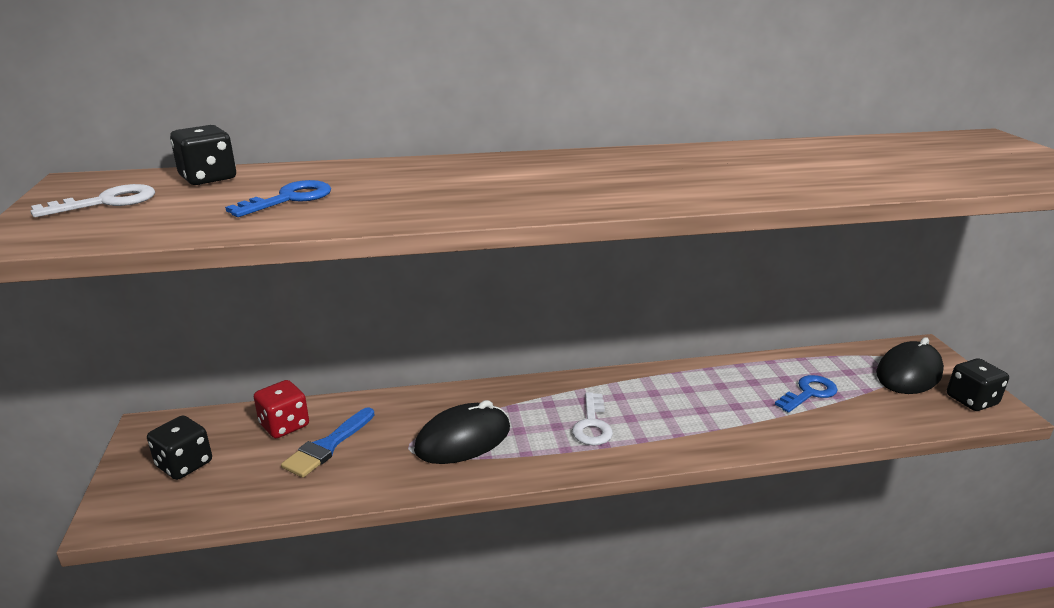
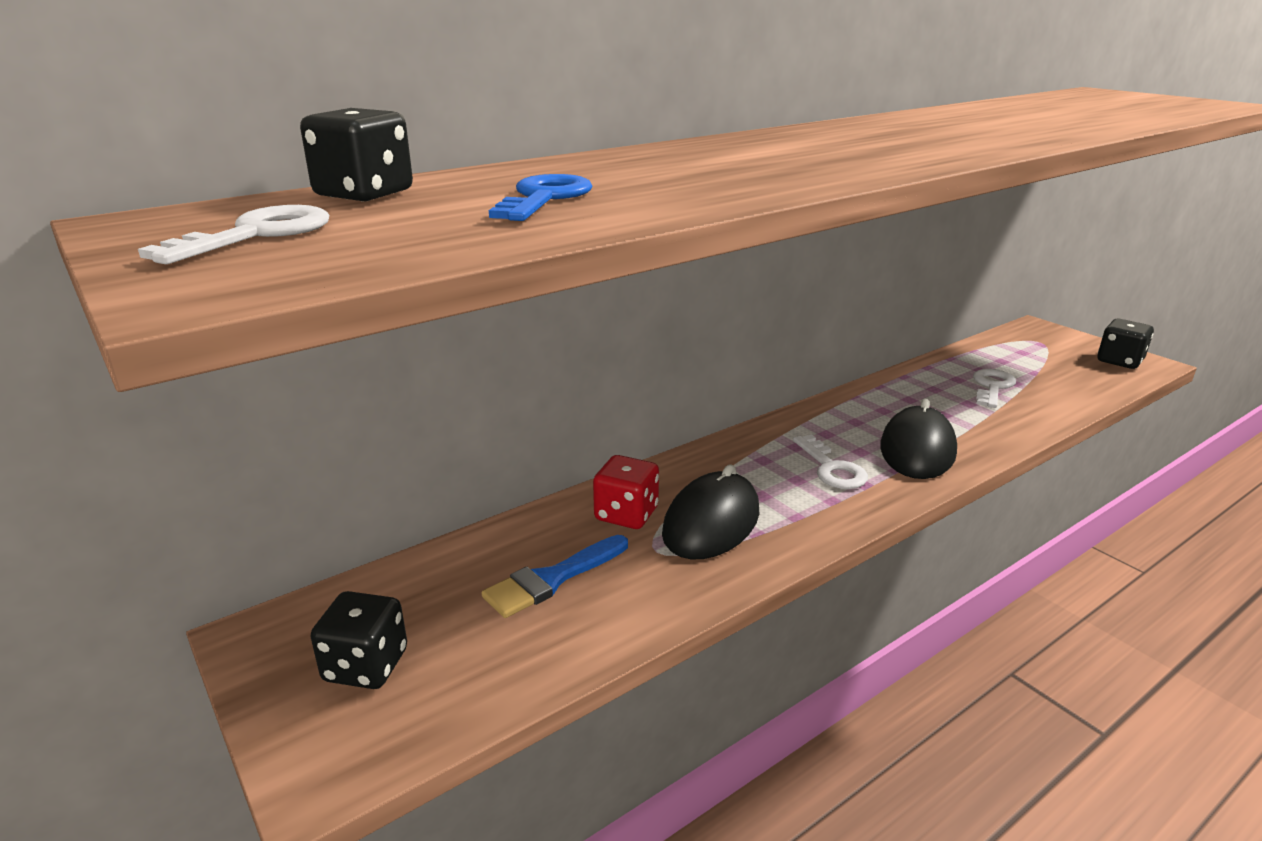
camera: 25 degrees left, 0 degrees up
red dice [254,380,309,438] -> red dice moved to [593,455,659,529]
blue brush [281,407,375,478] -> blue brush turned 45 degrees clockwise [481,535,628,618]
blue key [775,375,838,413] -> white key [973,369,1016,408]
black mouse [876,337,944,394] -> black mouse moved to [880,399,957,479]

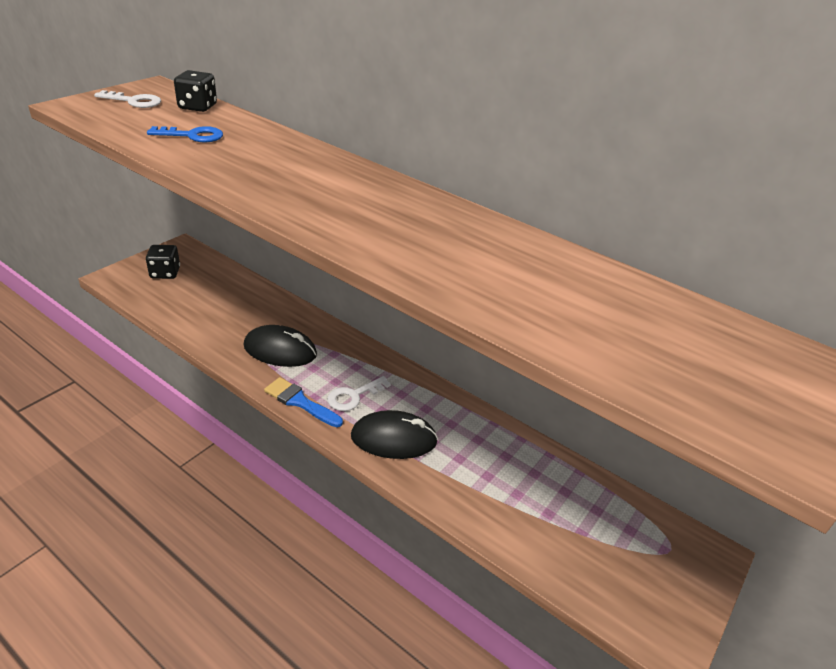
camera: 70 degrees right, 10 degrees up
blue brush [481,535,628,618] -> blue brush moved to [264,377,343,427]
red dice [593,455,659,529] -> none
white key [973,369,1016,408] -> none
black dice [1097,319,1154,369] -> none

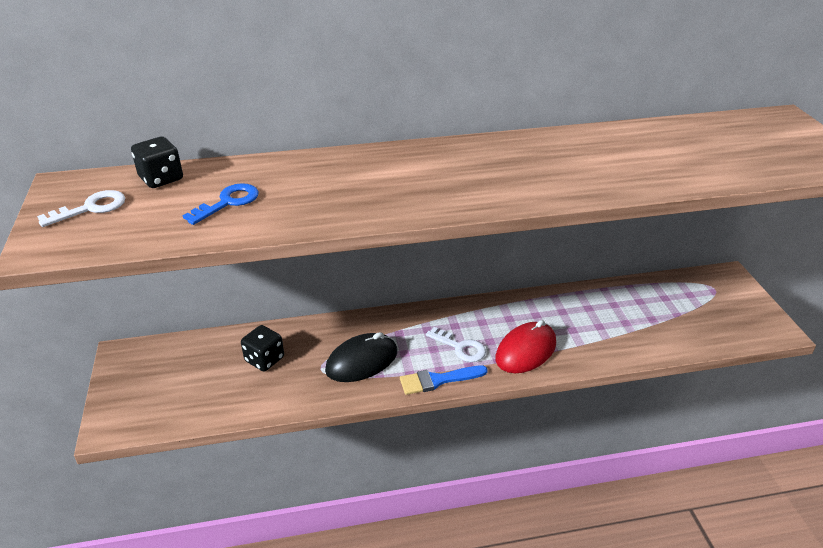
camera: 45 degrees left, 0 degrees up
black dice [146,245,180,279] -> black dice moved to [241,325,284,371]
white key [327,376,391,411] -> white key turned 60 degrees counterclockwise [426,327,486,362]
black mouse [351,410,438,459] -> red mouse [495,320,556,373]

